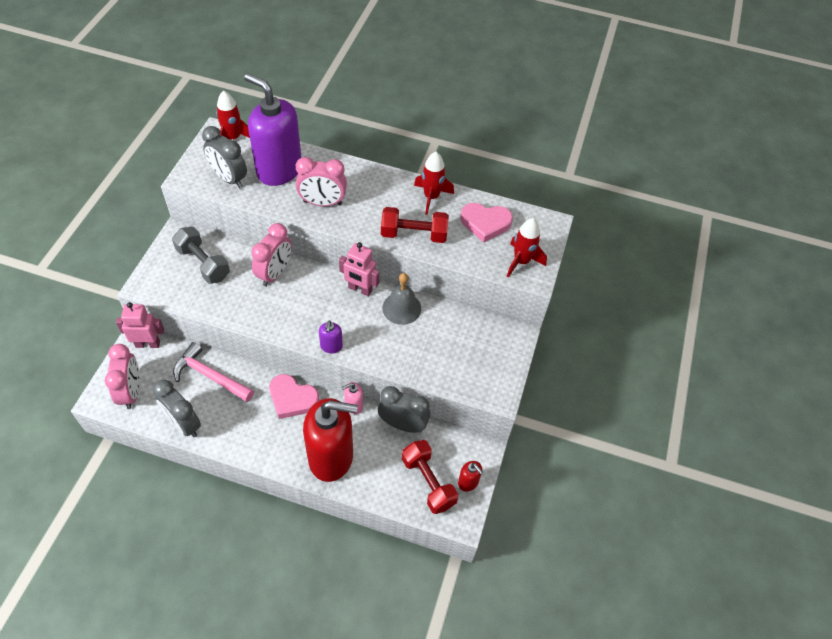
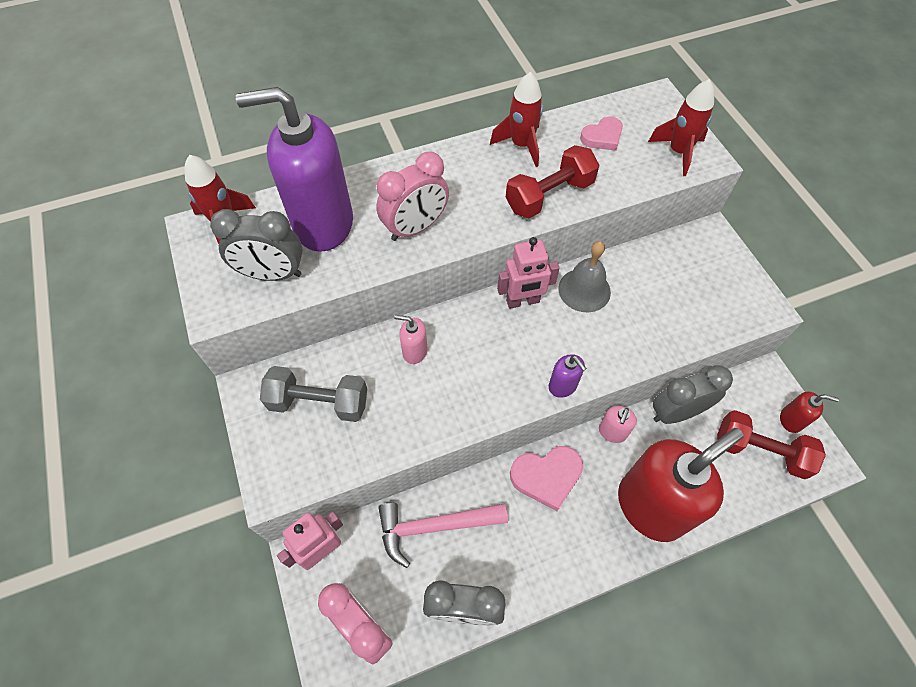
camera: 35 degrees left, 5 degrees up
pink clock [251,223,292,286] -> pink soap dispenser [394,315,427,364]
pink heart [460,203,513,243] -> pink heart [580,116,623,151], size x0.67

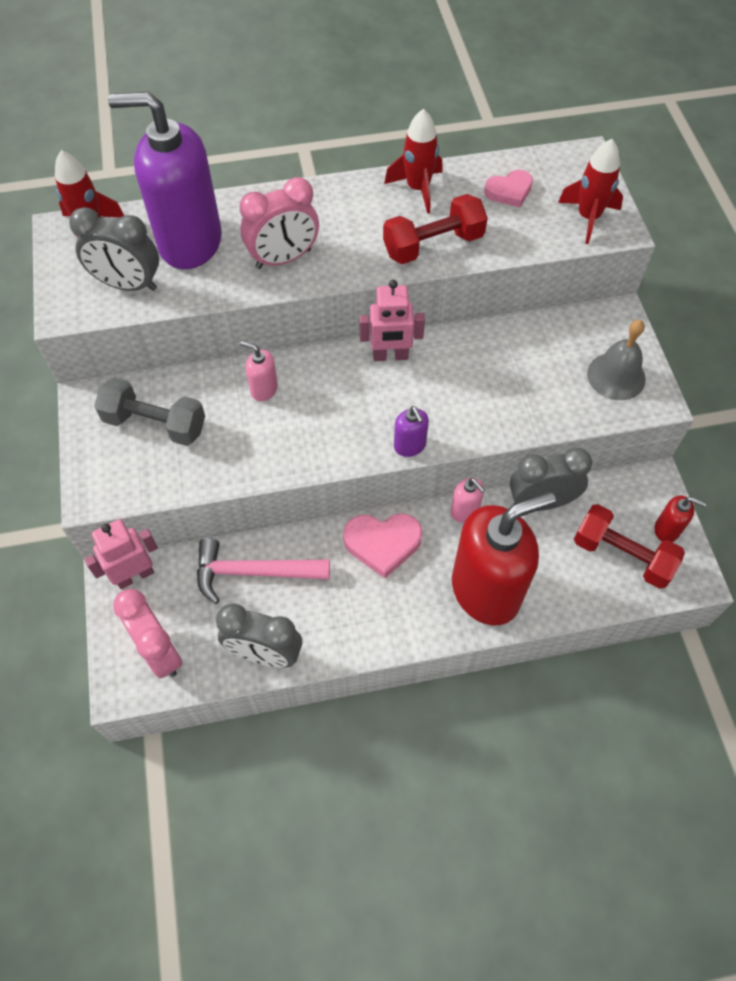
camera: 10 degrees right, 0 degrees up
grey bell [558,241,611,312] -> grey bell moved to [587,320,646,400]
pink soap dispenser [599,406,637,443] -> pink soap dispenser turned 75 degrees counterclockwise [451,478,485,523]

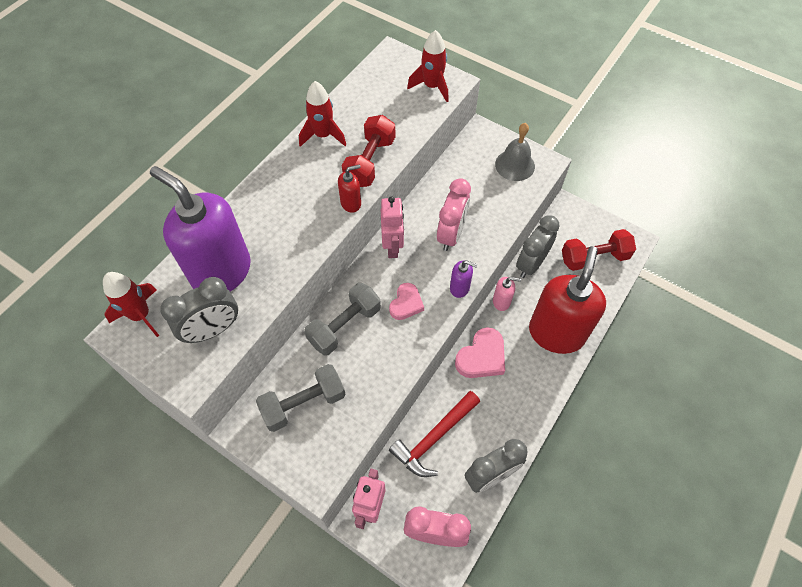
camera: 45 degrees left, 0 degrees up
purple soap dispenser [108,92,222,269] -> purple soap dispenser turned 75 degrees clockwise [150,166,251,291]
pink hammer [197,538,330,604] -> red hammer [389,391,480,477]
pink clock [240,177,319,269] -> pink clock moved to [437,178,471,251]
pink soap dispenser [240,341,278,401] -> grey dumbbell [304,283,381,356]
pink robot [359,280,425,361] -> pink robot turned 45 degrees counterclockwise [381,196,404,258]
pink heart [484,170,533,207] -> pink heart moved to [389,283,424,320]
red soap dispenser [654,496,707,542] -> red soap dispenser moved to [338,164,361,213]

